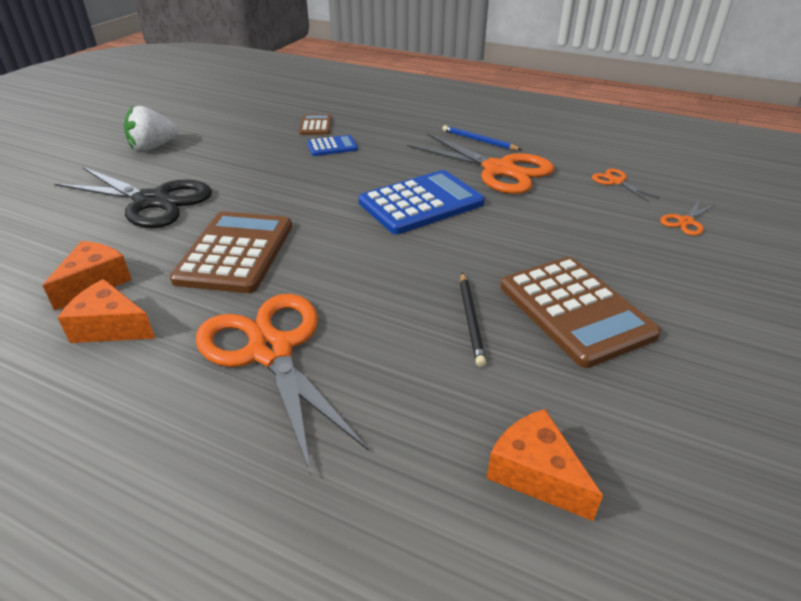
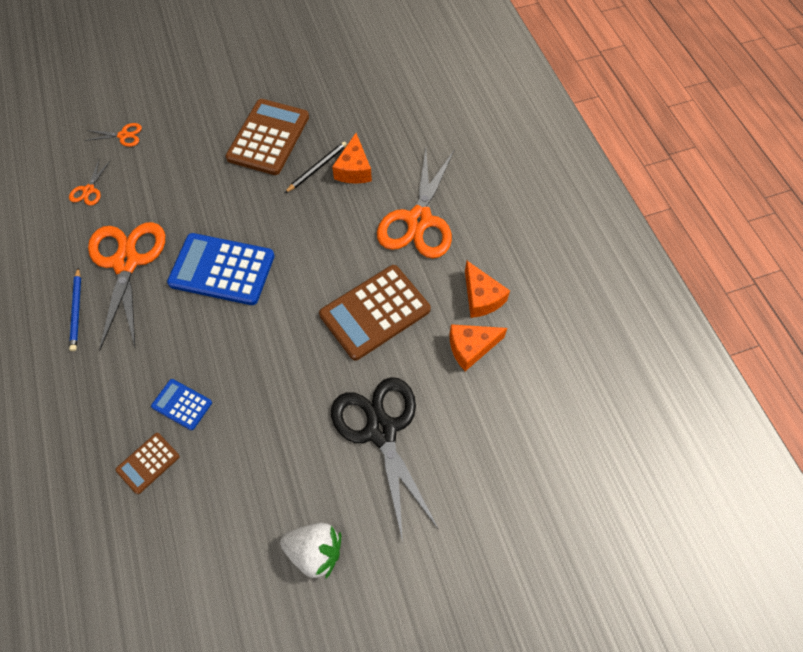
camera: 135 degrees left, 25 degrees up
orange cheese [487,409,603,521] -> orange cheese moved to [332,133,372,184]

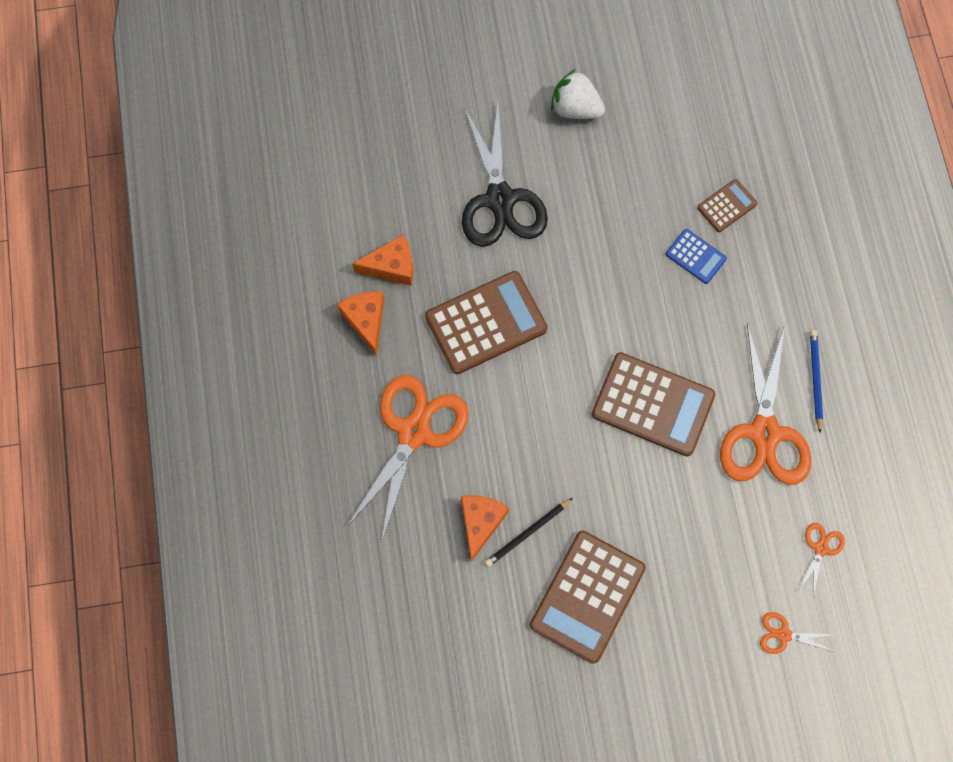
camera: 170 degrees left, 10 degrees up
blue calculator [167,233,275,305] -> brown calculator [592,352,715,456]

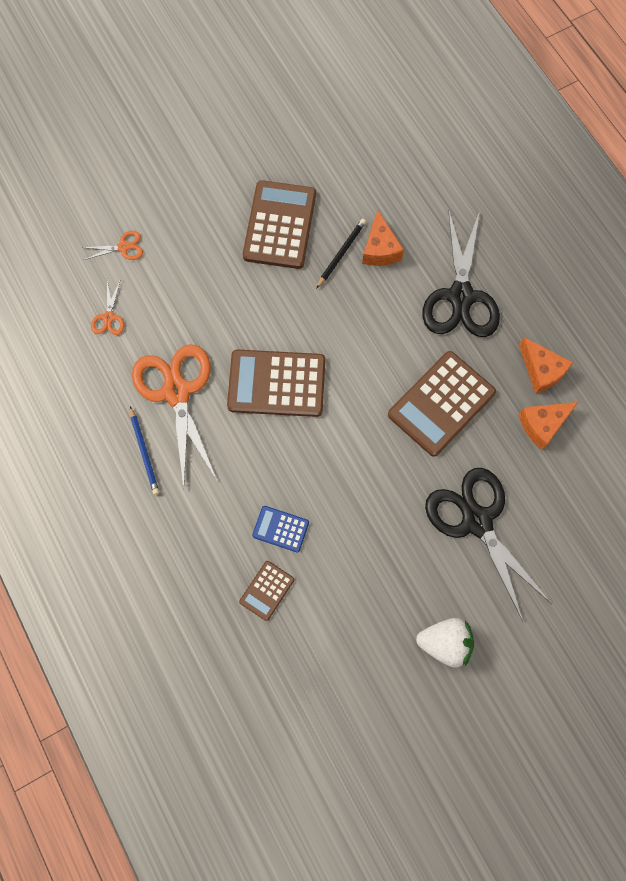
camera: 160 degrees right, 0 degrees up
orange scissors [346,375,469,544] -> black scissors [422,209,500,337]

